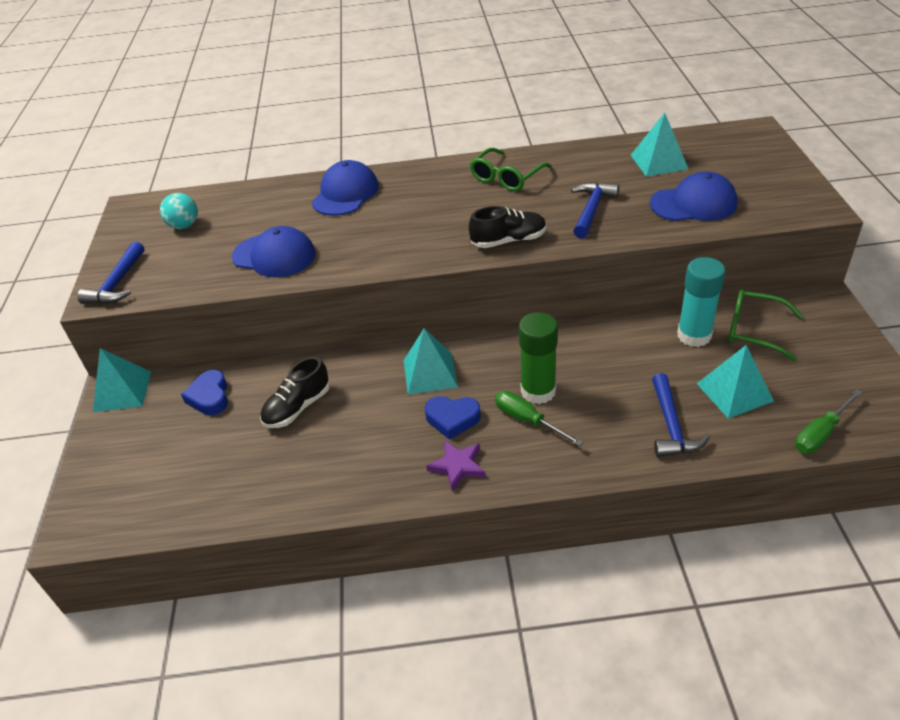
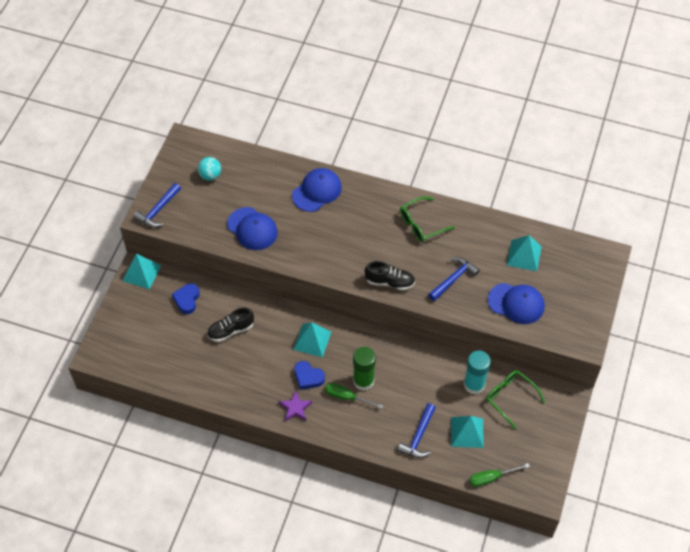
camera: 20 degrees right, 15 degrees up
green screwdriver [495,391,583,446] -> green screwdriver turned 45 degrees counterclockwise [325,383,383,409]

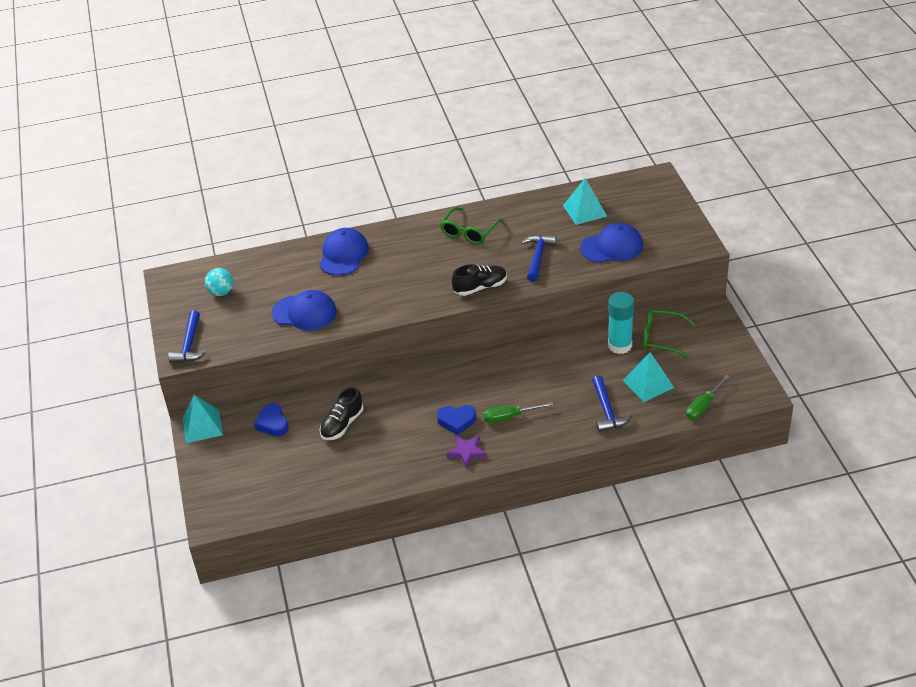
camera: 30 degrees left, 15 degrees down
turquoise pyramid [293,322,331,358] -> none
green glue stick [353,347,376,391] -> none

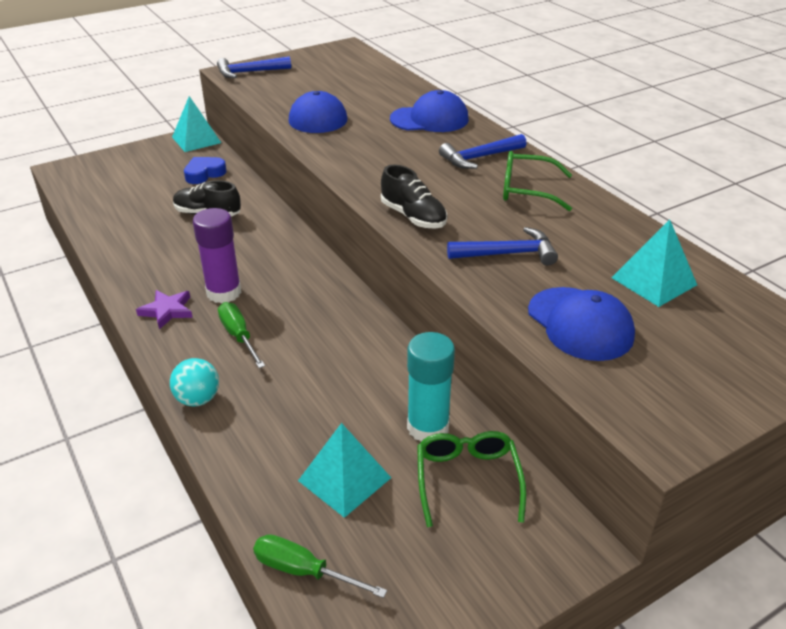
camera: 70 degrees right, 5 degrees down
turquoise ball [205,268,233,296] -> turquoise ball moved to [170,358,219,407]
blue heart [437,405,476,435] -> purple glue stick [193,208,242,304]
blue hammer [592,375,632,432] -> blue hammer moved to [439,134,527,169]

